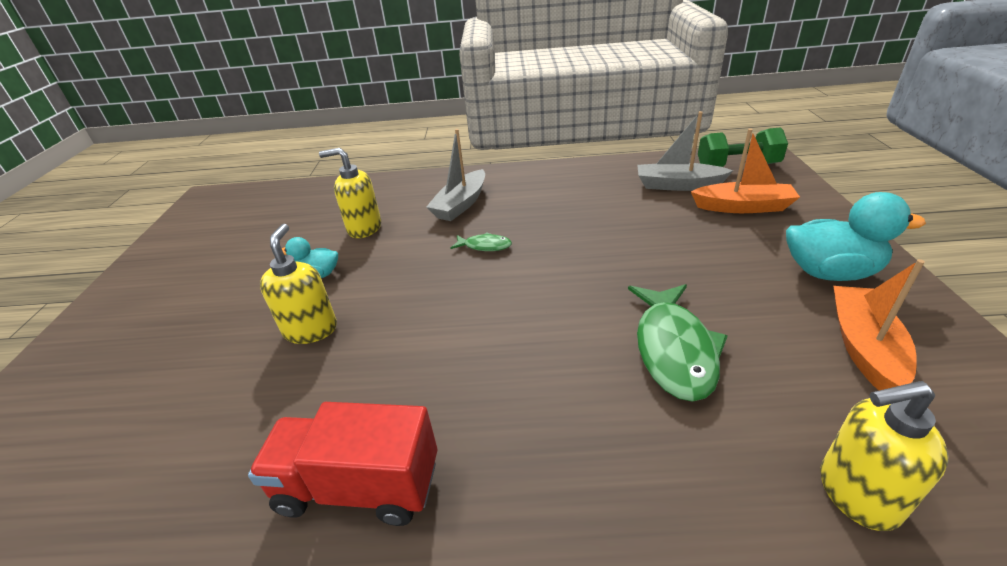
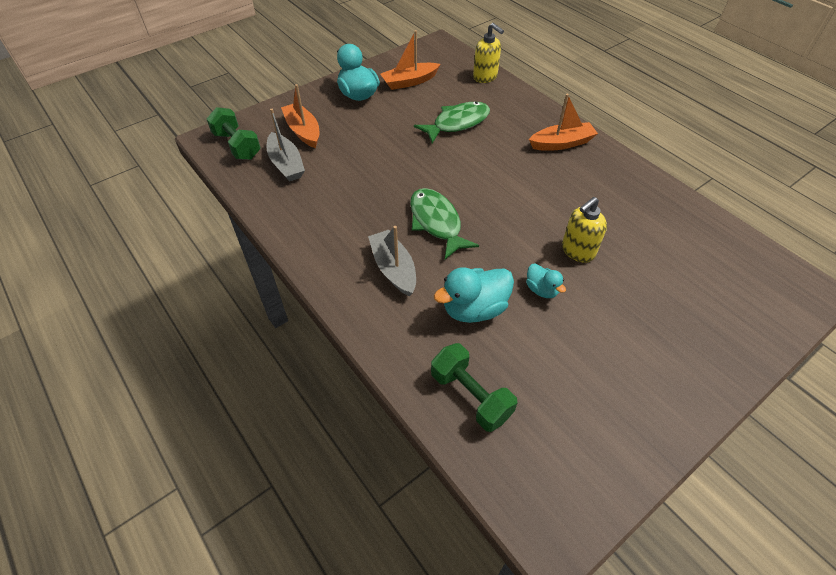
camera: 130 degrees left, 15 degrees up
red truck [248,402,437,526] -> none
yellow soap dispenser [319,148,381,238] -> turquoise duck [434,267,514,323]
grey boat [426,129,485,221] -> grey boat turned 105 degrees counterclockwise [368,226,416,296]
green fish [450,232,512,251] -> green fish [410,188,479,259], size x2.03
none -> green dumbbell [431,343,518,432]
none -> orange boat [529,94,598,151]

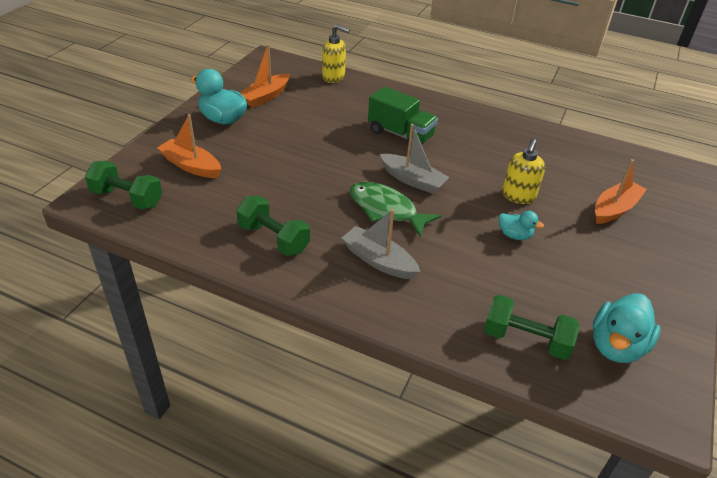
camera: 30 degrees left, 10 degrees down
grey boat [267,109,305,182] -> grey boat moved to [380,124,449,194]
green fish [414,102,490,143] -> none
turquoise duck [434,267,514,323] -> turquoise duck moved to [593,293,660,363]
orange boat [529,94,598,151] -> orange boat moved to [595,159,647,224]
none -> green dumbbell [236,196,310,256]
none -> green truck [368,86,438,146]

